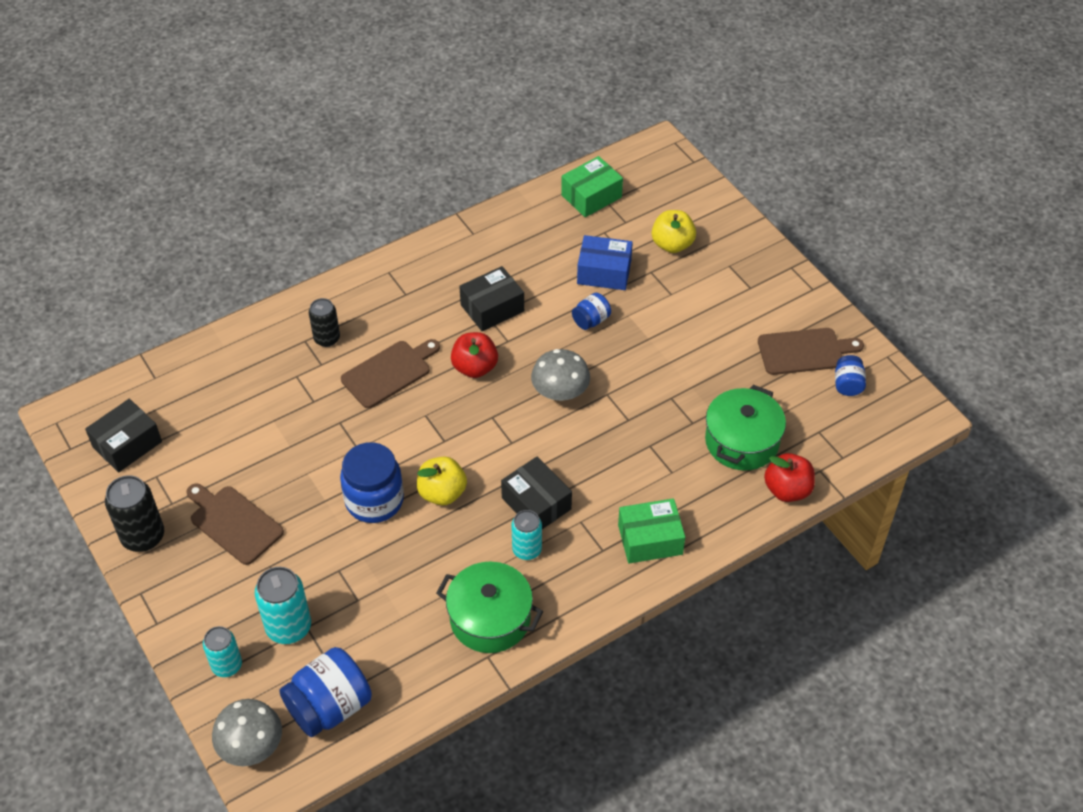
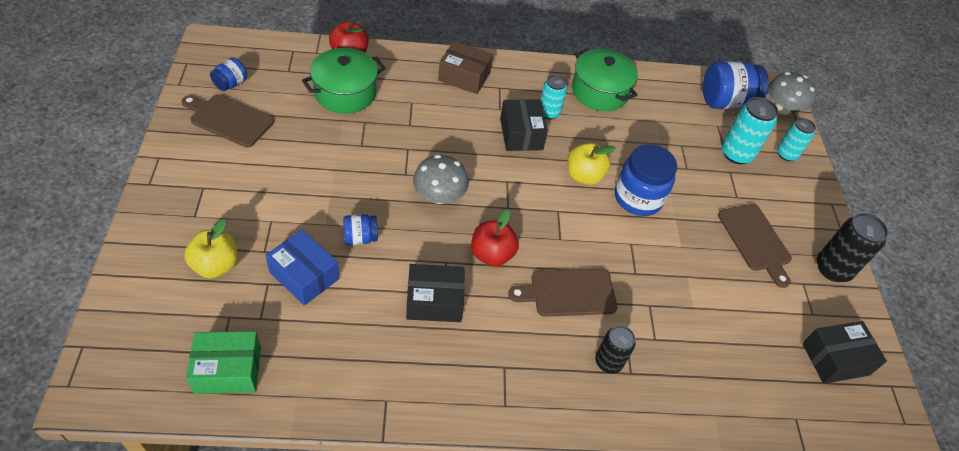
camera: 155 degrees left, 0 degrees up
green box [618,498,685,564] -> brown box [438,41,493,94]

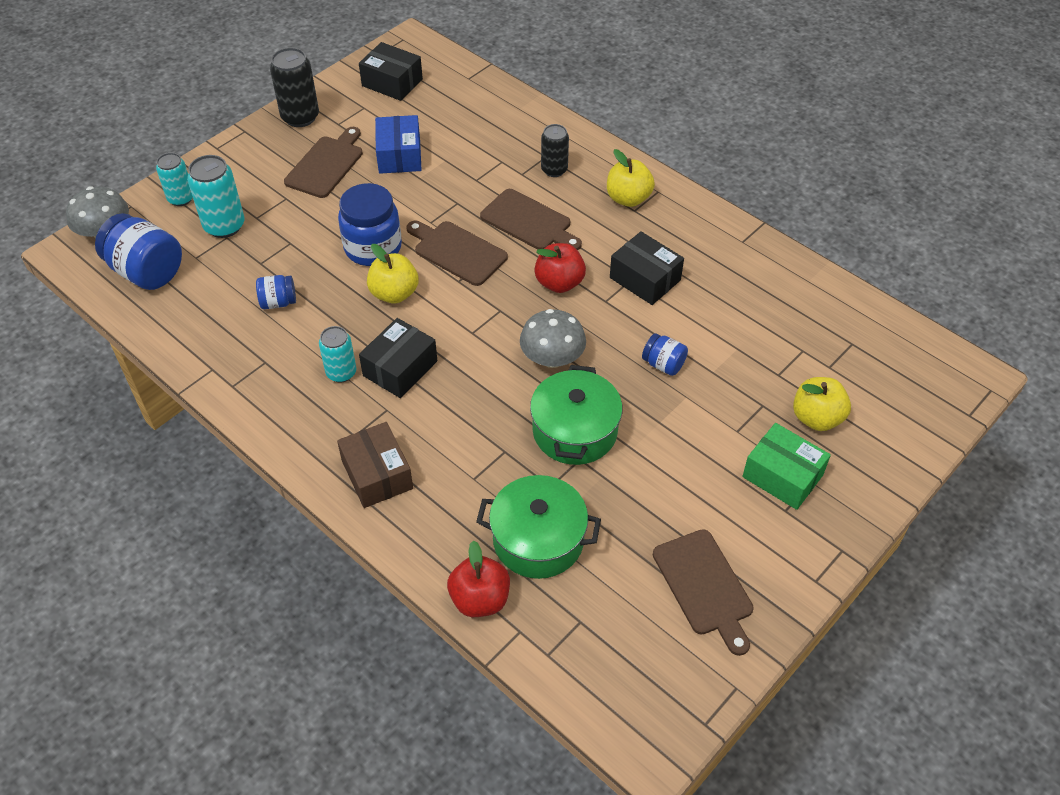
camera: 130 degrees left, 0 degrees up
green box [186,331,261,394] -> green box moved to [742,423,831,510]
blue jar [210,57,247,91] -> blue jar moved to [256,275,296,309]
blue box [265,230,339,306] -> blue box moved to [375,115,422,174]
green pot [572,48,638,111] -> green pot moved to [530,365,623,465]
none -> brown cutting board [406,221,508,286]
none -> yellow apple [607,149,655,207]

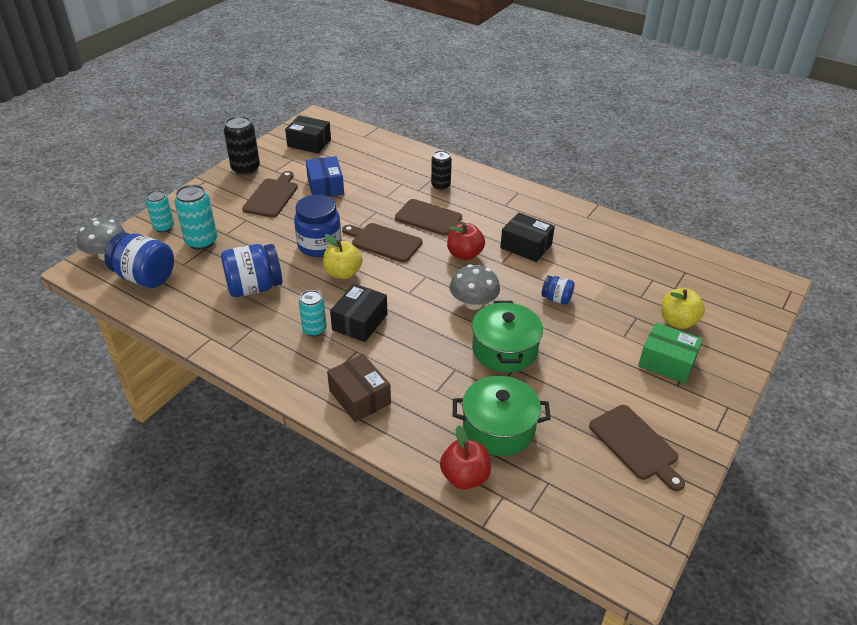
camera: 10 degrees left, 10 degrees down
blue jar [256,275,296,309] -> blue jar [221,244,283,297], size x1.91
yellow apple [607,149,655,207] -> none

